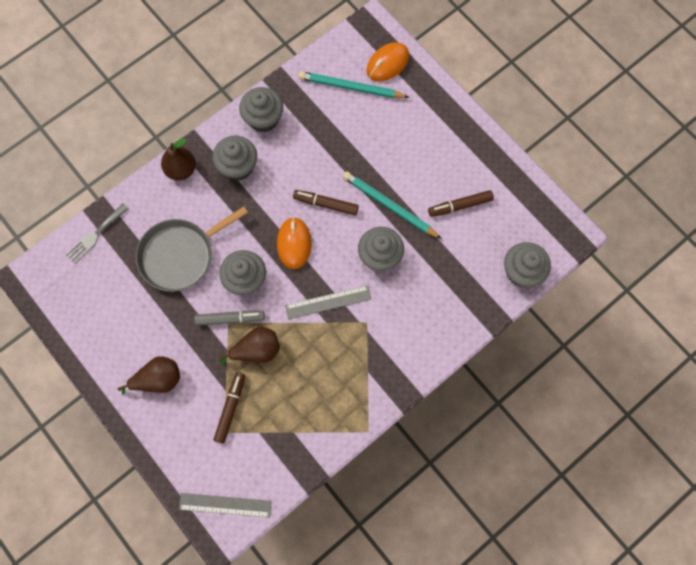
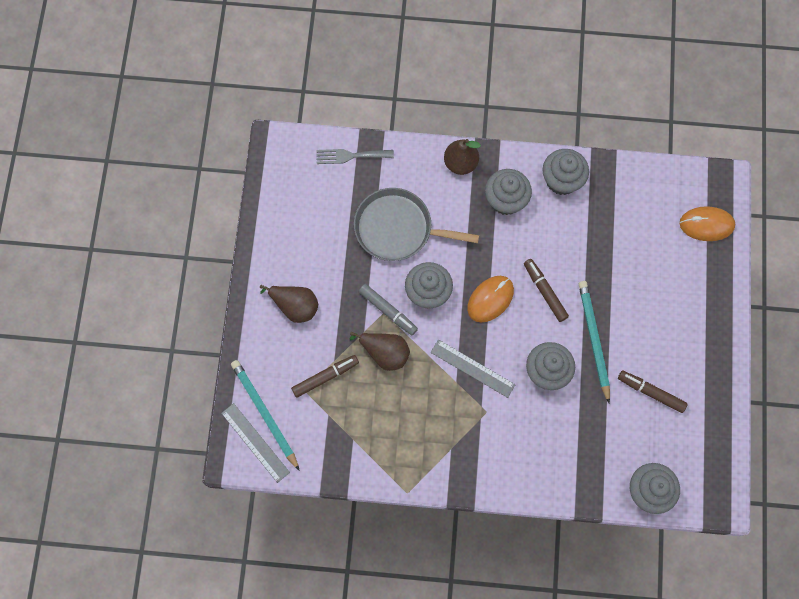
camera: 45 degrees right, 0 degrees up
turquoise pencil [298,71,409,98] -> turquoise pencil moved to [231,360,300,471]

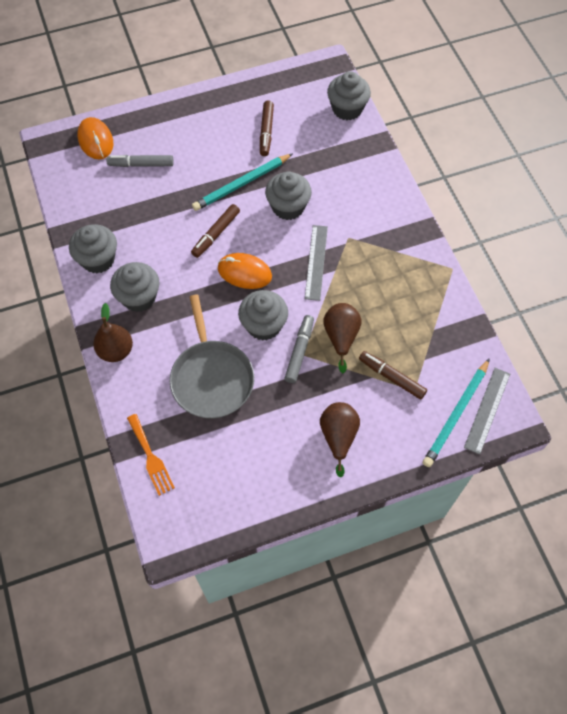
camera: 115 degrees left, 10 degrees down
grey fork [316,149,394,164] -> orange fork [127,414,175,496]
none -> grey marker [106,155,174,167]

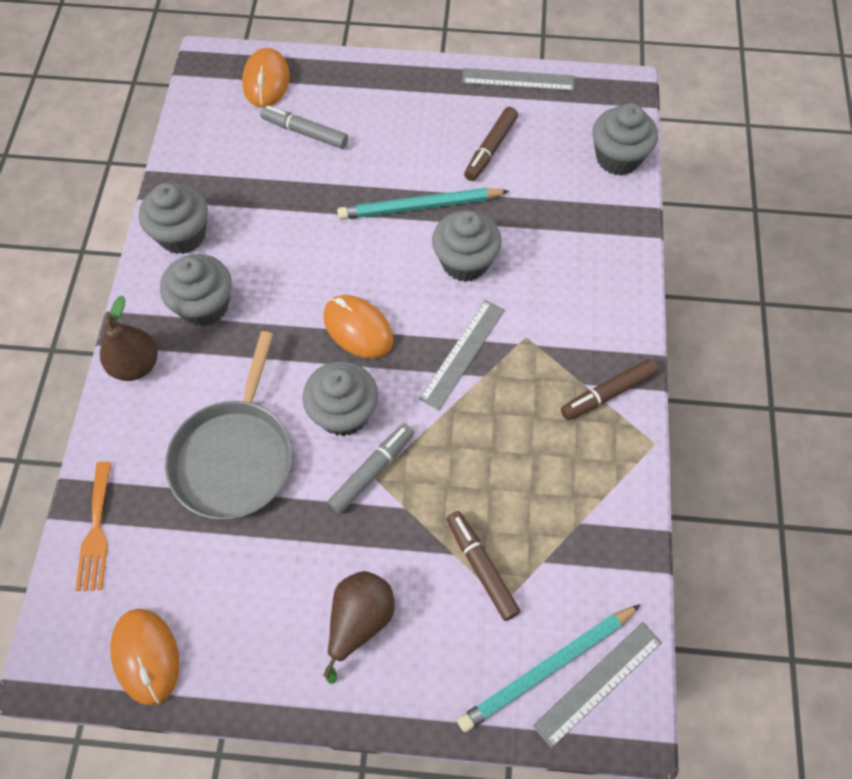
camera: 25 degrees right, 0 degrees up
brown marker [191,204,240,258] -> brown marker moved to [561,359,658,420]
brown pear [323,303,361,373] -> none
none -> orange mouse [110,609,180,706]
none -> grey ruler [462,68,575,91]

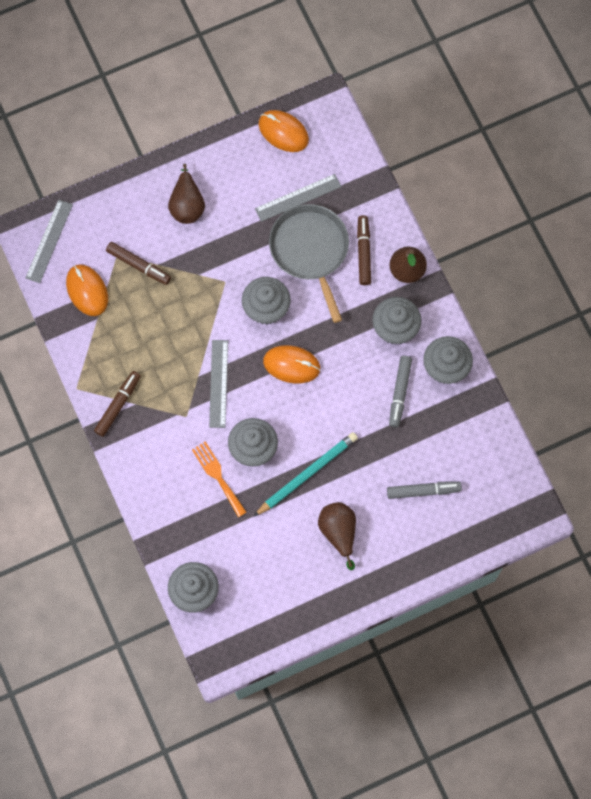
camera: 150 degrees right, 10 degrees up
orange fork [75,462,112,591] -> orange fork moved to [192,441,247,517]
orange mouse [242,48,290,107] -> orange mouse moved to [66,264,108,316]
grey marker [328,424,414,514] -> grey marker moved to [389,356,412,427]
turquoise pencil [457,604,640,732] -> none
grey ruler [462,68,575,91] -> grey ruler moved to [255,174,341,222]
brown marker [464,107,518,181] -> brown marker moved to [357,215,371,285]
none -> brown pear [318,502,356,570]

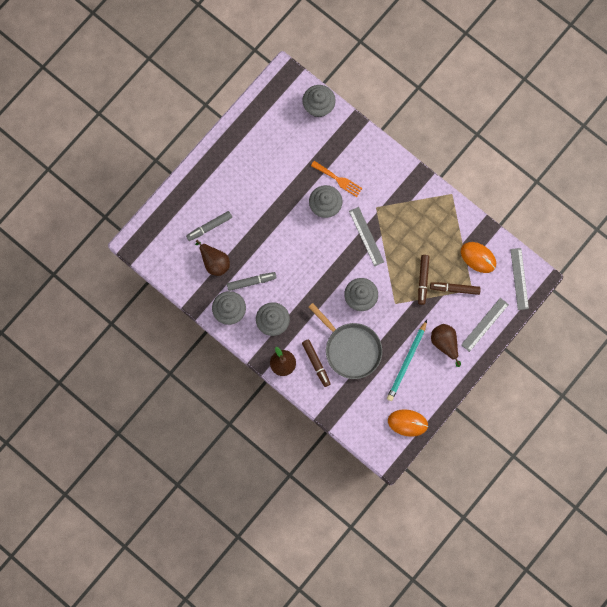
camera: 155 degrees right, 5 degrees up
brown marker [94,371,141,437] -> brown marker moved to [418,255,429,305]
turquoise pencil [254,432,358,517] -> turquoise pencil moved to [387,320,427,401]
grey ruler [255,174,341,222] -> grey ruler moved to [461,298,509,352]
orange mouse [263,345,321,384] -> none
brown pear [318,502,356,570] -> brown pear moved to [195,240,230,276]
grey marker [389,356,412,427] -> grey marker turned 90 degrees clockwise [227,272,277,291]

